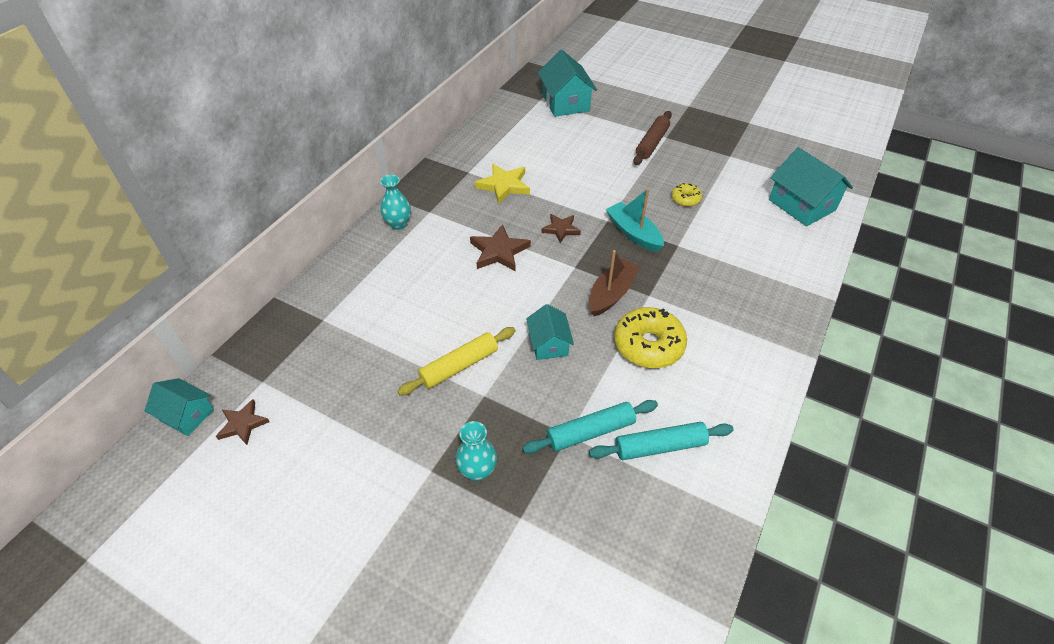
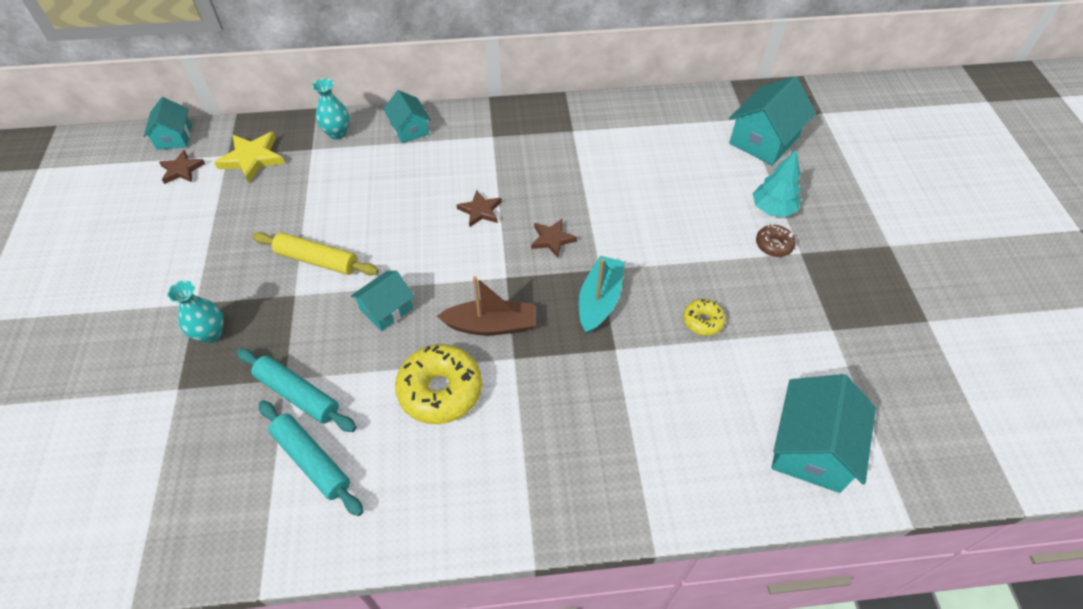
camera: 55 degrees right, 5 degrees up
turquoise vase [380,175,411,230] -> turquoise vase moved to [312,78,350,139]
brown star [470,224,531,271] -> brown star [457,190,502,227], size x0.65
yellow star [475,164,530,204] -> yellow star moved to [214,132,285,183]
brown rolling pin [633,111,672,165] -> brown donut [756,224,796,257]
none -> turquoise house [383,90,431,143]
none -> turquoise tree [753,150,801,217]

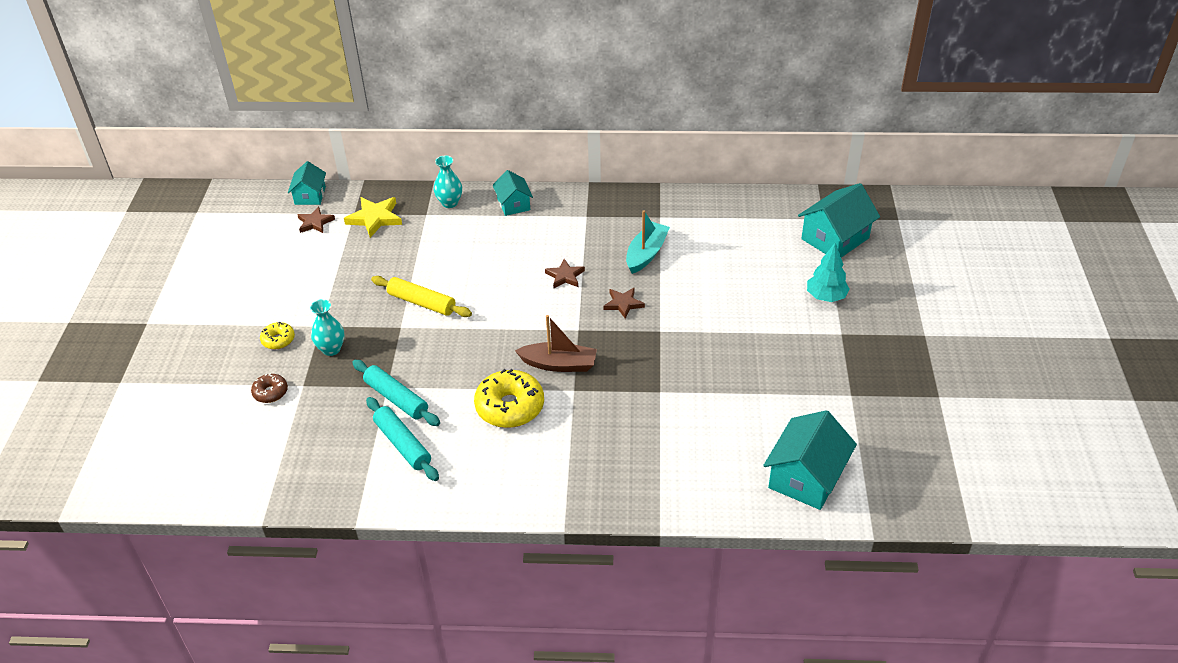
camera: 10 degrees right, 10 degrees down
turquoise house [351,271,415,331] -> none
turquoise boat [579,255,625,334] -> turquoise boat moved to [626,210,670,274]
yellow donut [683,299,725,336] -> yellow donut moved to [260,322,295,349]
brown donut [756,224,796,257] -> brown donut moved to [251,373,288,403]

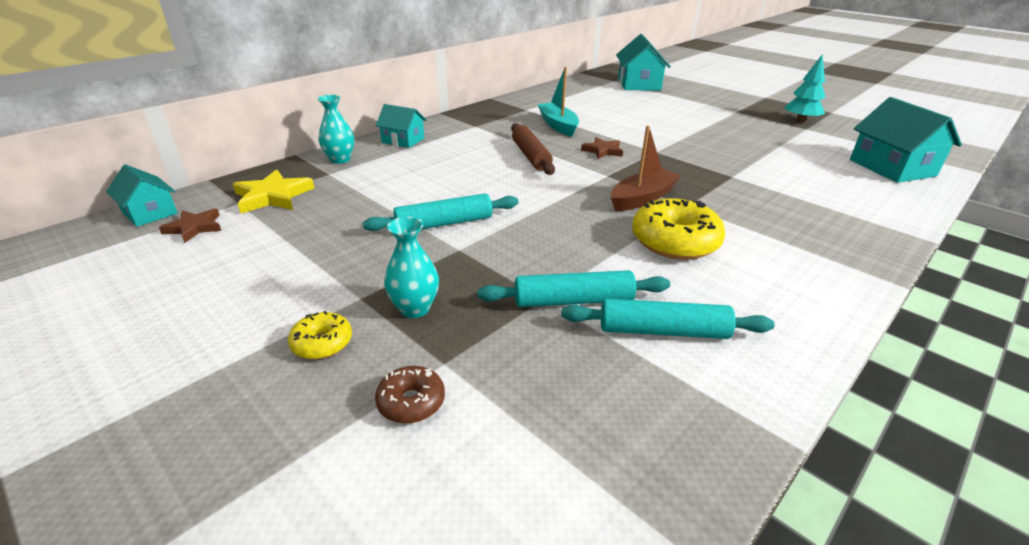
camera: 50 degrees left, 10 degrees down
yellow rolling pin [371,276,472,317] -> turquoise rolling pin [363,194,519,231]
brown star [545,259,585,288] -> brown rolling pin [511,123,555,175]
turquoise tree [807,242,850,302] -> turquoise tree moved to [784,54,825,123]

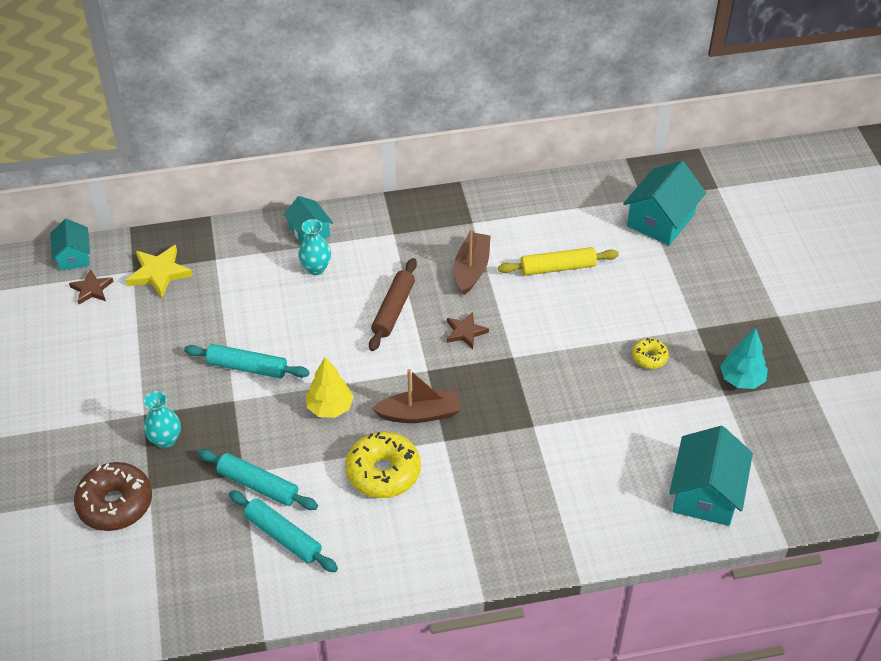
camera: 35 degrees right, 15 degrees up
yellow donut [288,311,352,359] -> yellow donut moved to [632,338,669,369]
turquoise vase [317,95,354,164] -> turquoise vase moved to [298,219,331,275]
brown donut [375,366,445,424] -> brown donut [74,462,152,531], size x1.93
turquoise boat [538,67,579,137] -> brown boat [454,228,491,295]
none -> yellow tree [306,357,354,418]
none -> yellow rolling pin [498,247,619,276]

